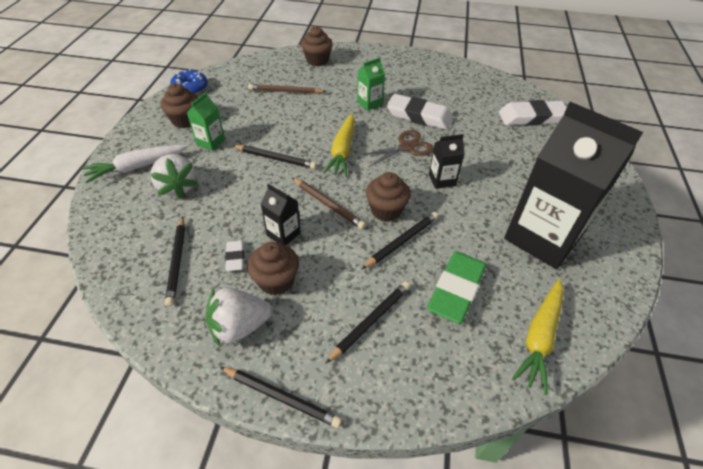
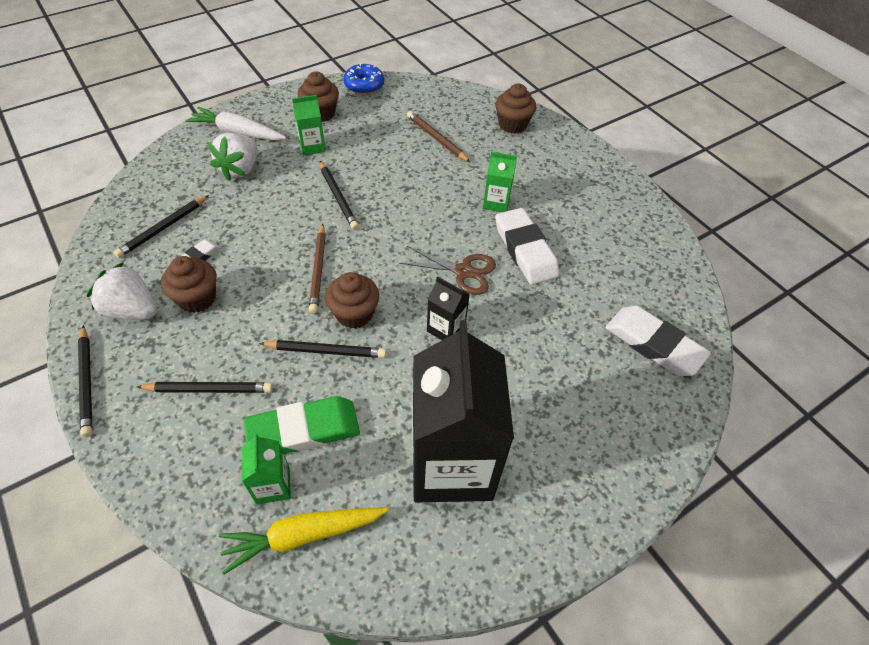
camera: 45 degrees right, 5 degrees up
black carton [261,184,301,245] -> none
yellow carrot [323,114,355,177] -> none
none -> green carton [242,433,291,504]

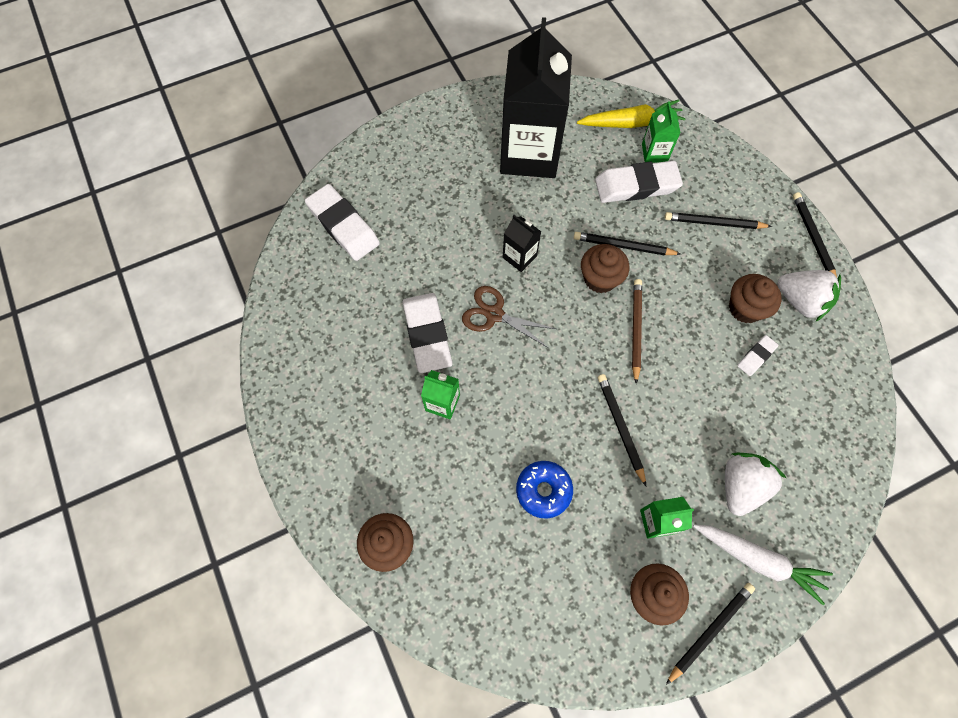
camera: 170 degrees left, 15 degrees up
black pencil [114,195,209,258] -> black pencil moved to [666,583,755,685]
green eraser [243,396,360,454] -> white eraser [595,161,683,203]
blue donut [343,63,384,95] -> blue donut moved to [516,461,573,519]
brown pencil [407,111,471,163] -> none

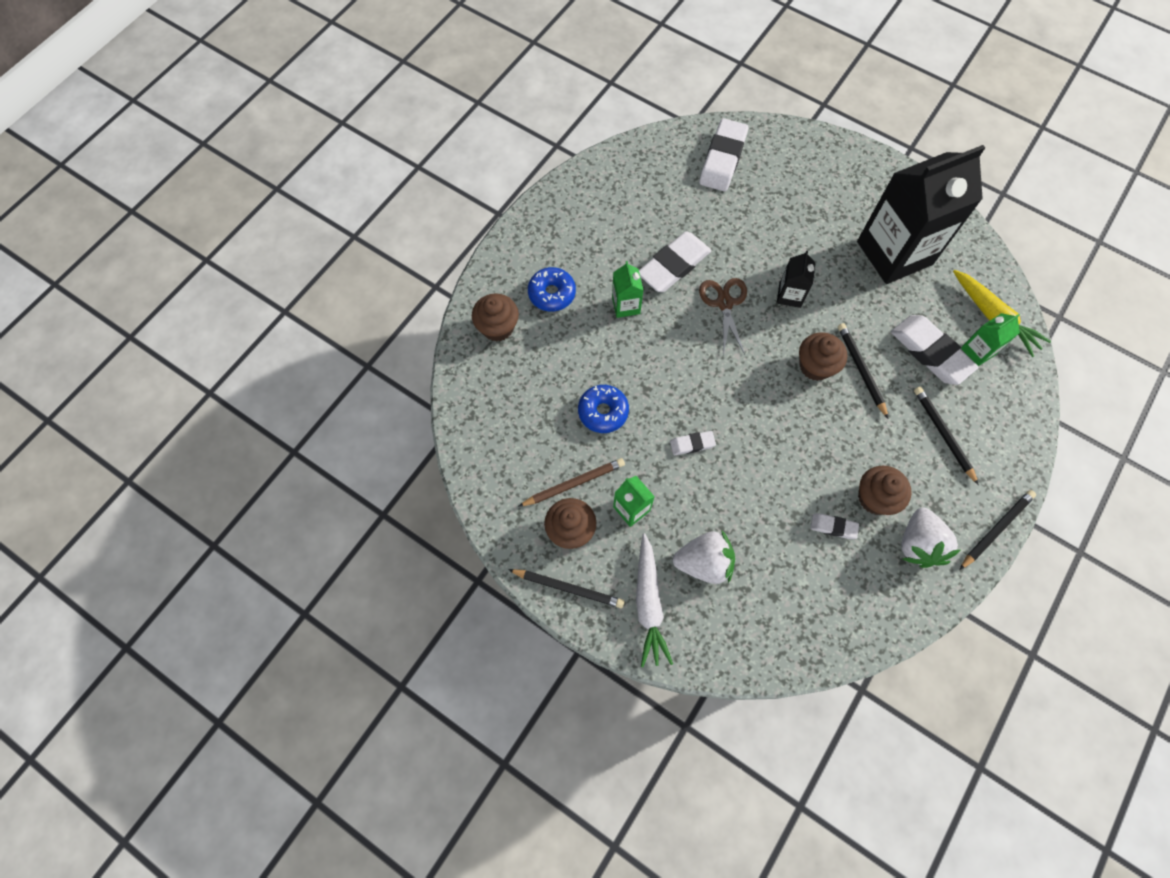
camera: 60 degrees right, 0 degrees up
black pencil [598,374,646,486] -> white eraser [670,431,716,455]
brown pencil [632,279,642,384] -> brown pencil moved to [518,458,625,507]
none -> blue donut [528,267,576,312]

